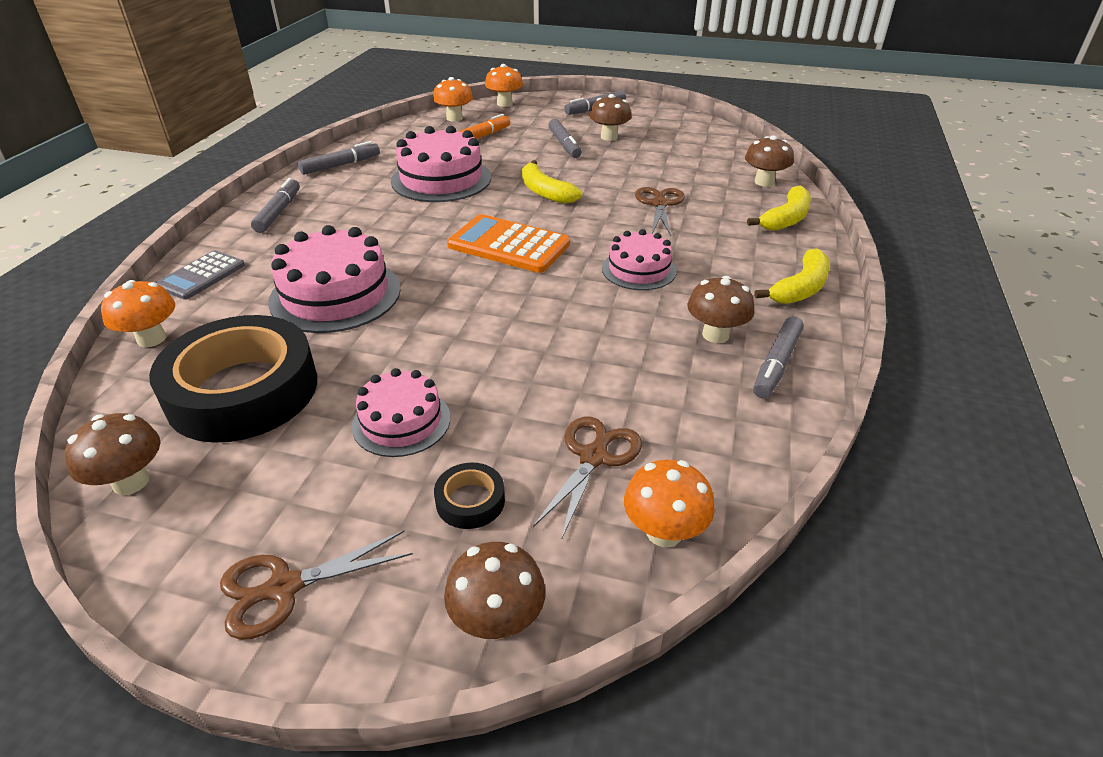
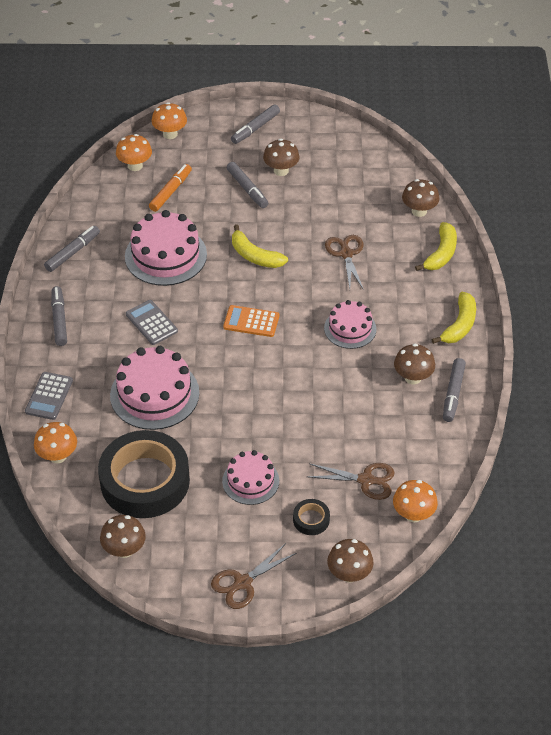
camera: 15 degrees left, 10 degrees up
orange calculator [447,214,570,273] -> orange calculator [223,305,279,337], size x0.64
brown scissors [533,417,642,540] -> brown scissors turned 90 degrees clockwise [306,463,395,500]
none -> grey calculator [126,300,178,345]

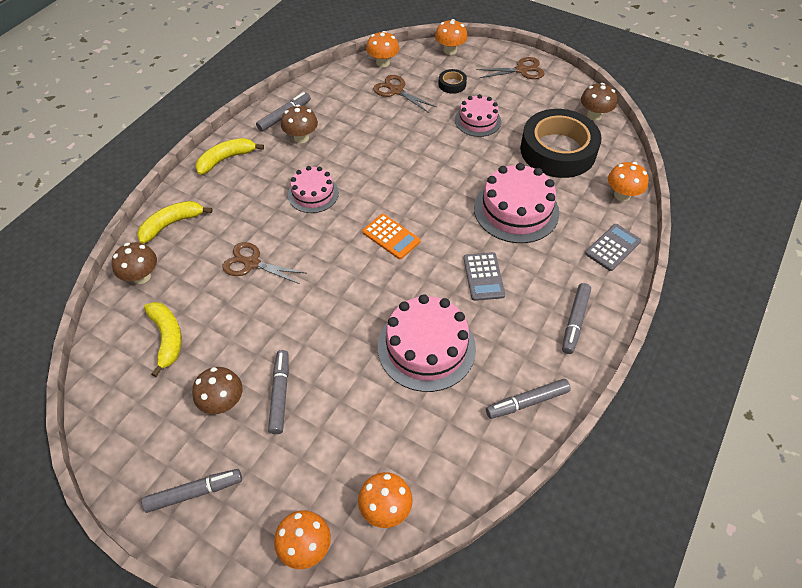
camera: 150 degrees left, 5 degrees up
orange marker [149,164,192,212] -> none
yellow banana [232,224,288,268] -> yellow banana moved to [144,302,182,377]
brown scissors [325,235,364,290] -> brown scissors turned 90 degrees clockwise [222,242,305,284]
brown mushroom [327,539,374,583] -> orange mushroom [435,19,468,55]

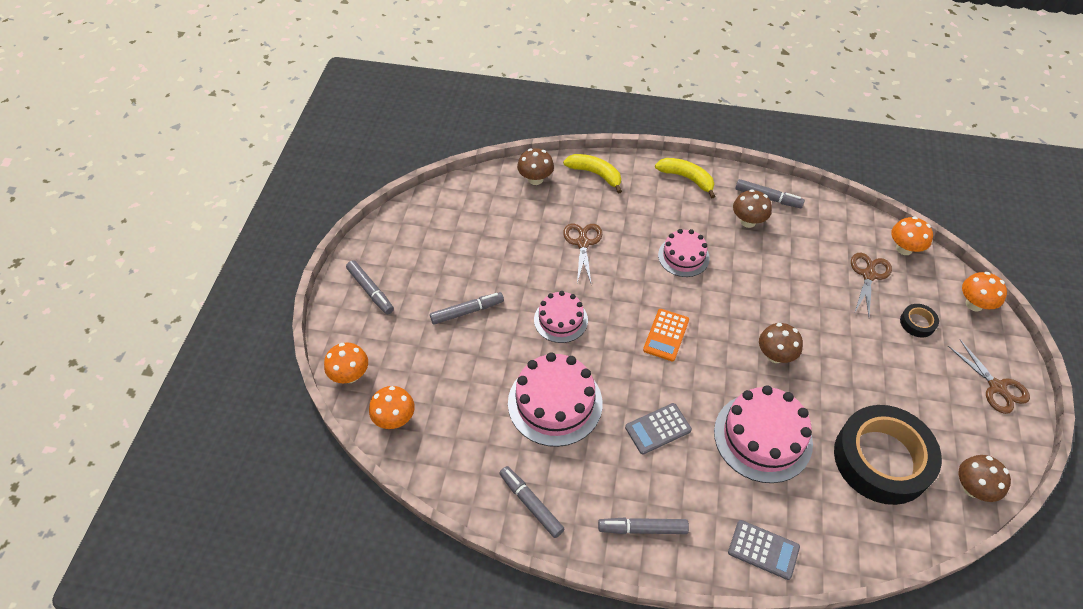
camera: 70 degrees right, 0 degrees up
yellow banana [144,302,182,377] -> none
brown mushroom [192,367,243,414] -> brown mushroom moved to [759,323,803,363]
pink cake [455,94,501,137] -> pink cake moved to [534,291,588,343]
orange mushroom [608,162,649,201] -> none

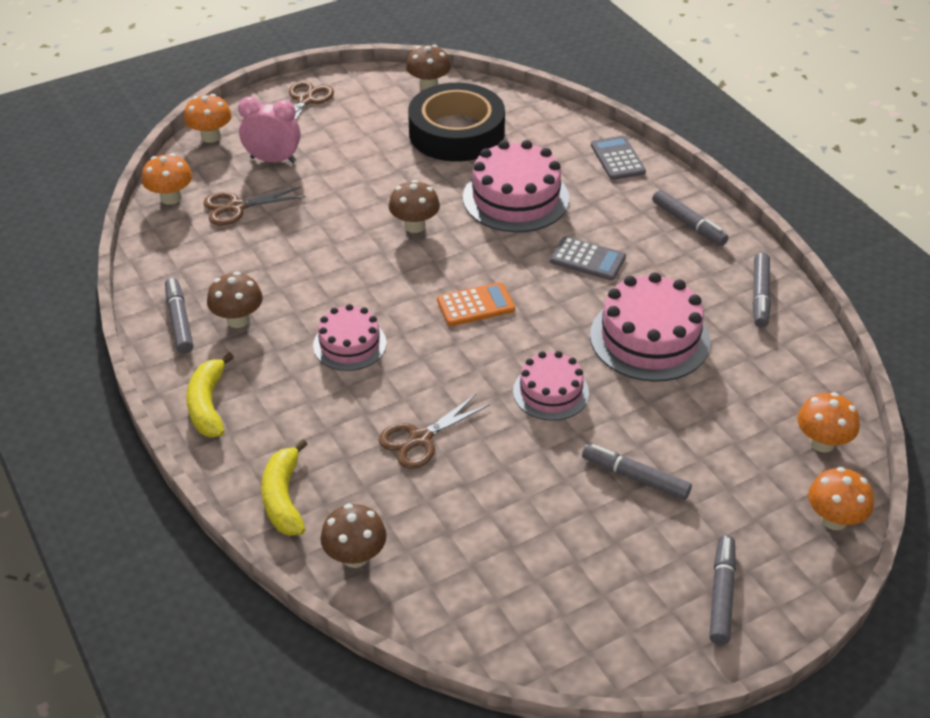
camera: 130 degrees left, 10 degrees down
black tape [900,304,939,337] -> pink clock [238,97,301,163]

